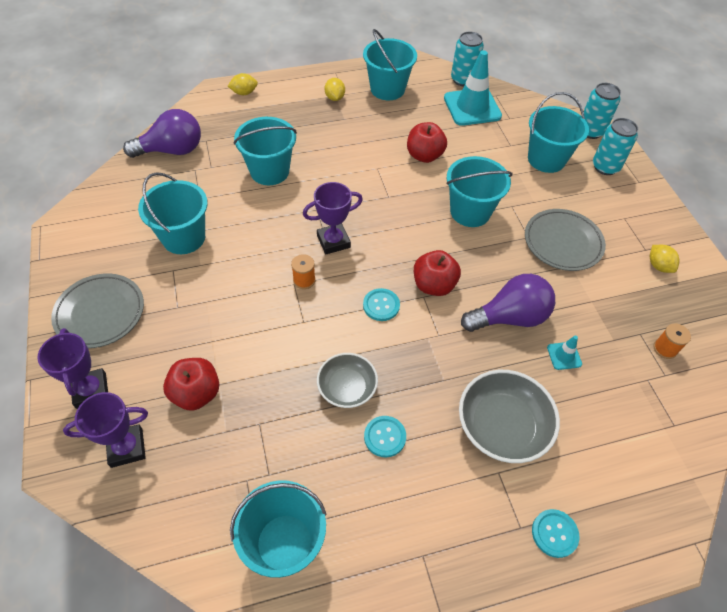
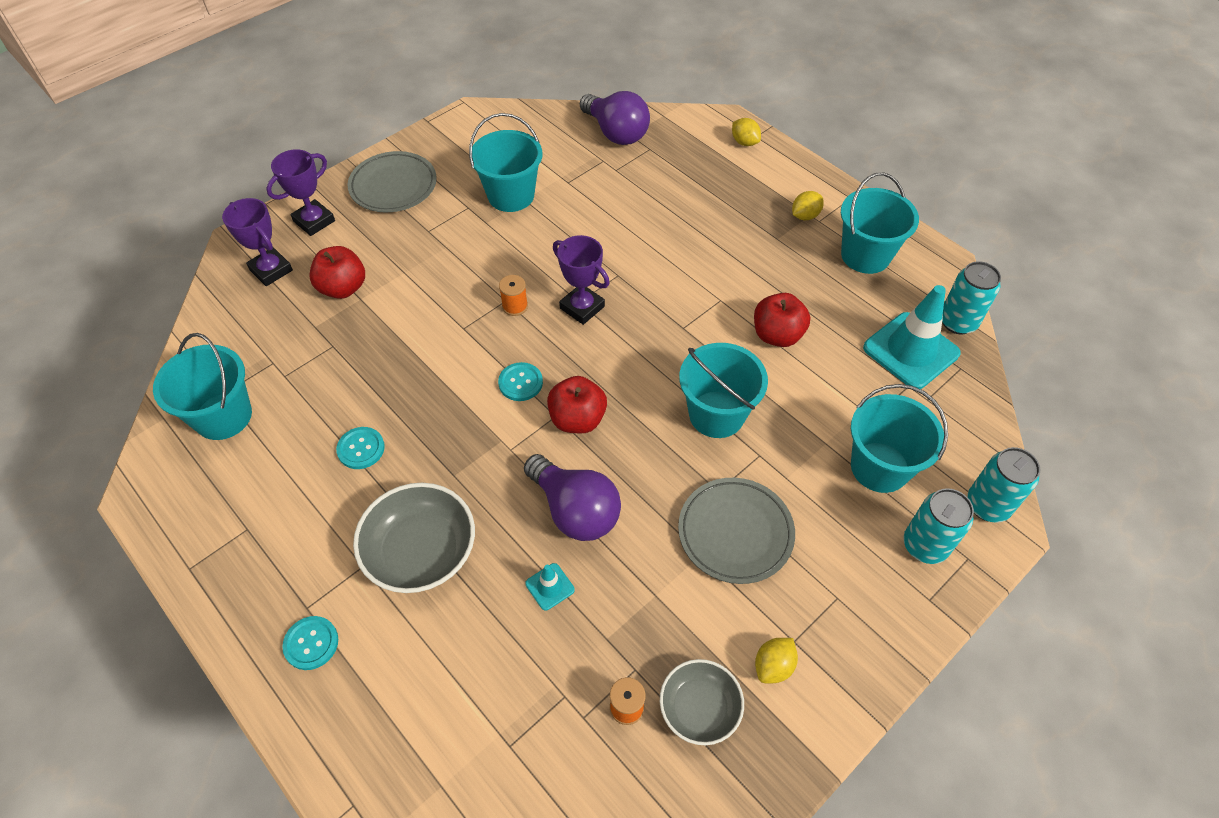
camera: 65 degrees right, 0 degrees up
turquoise bucket [234,117,297,185] -> none
grey bowl [317,353,378,408] -> grey bowl moved to [660,659,744,745]

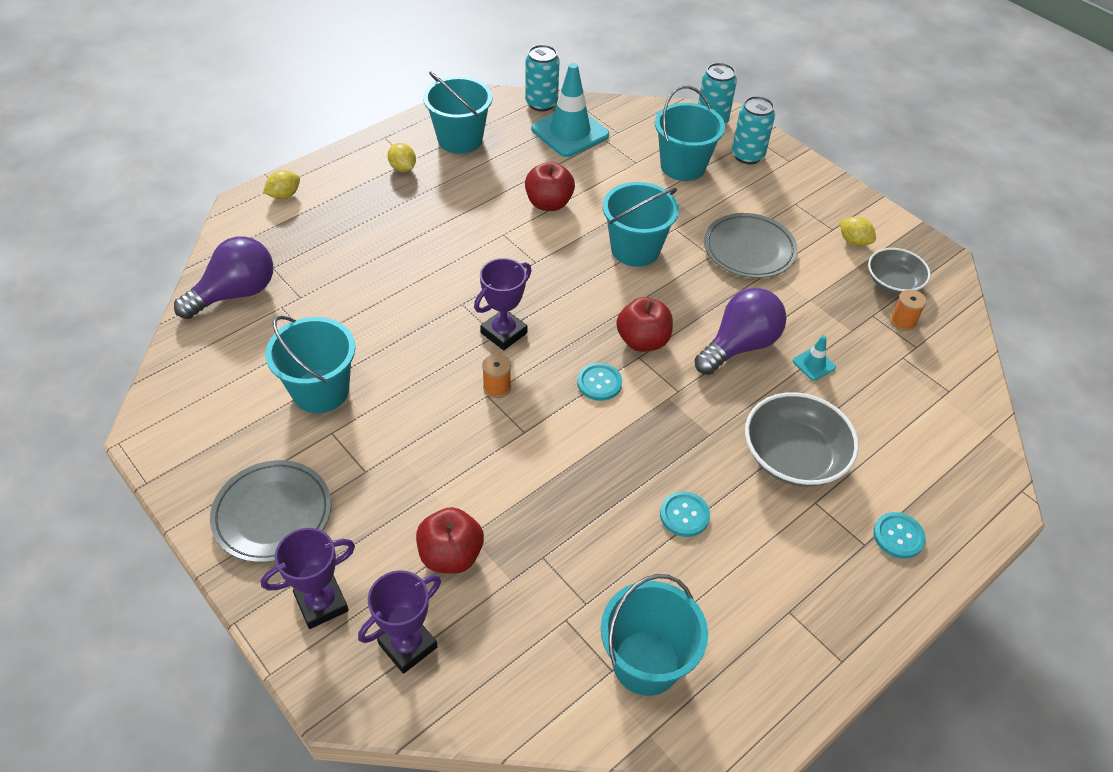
camera: 90 degrees left, 5 degrees down
purple trophy [266,149,335,236] -> purple trophy turned 75 degrees counterclockwise [261,528,355,629]

